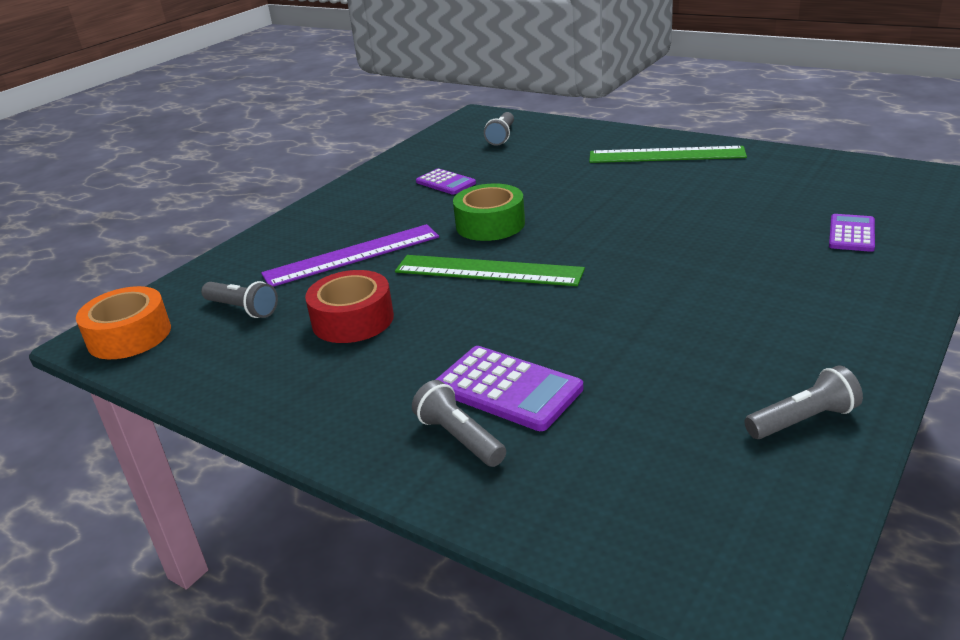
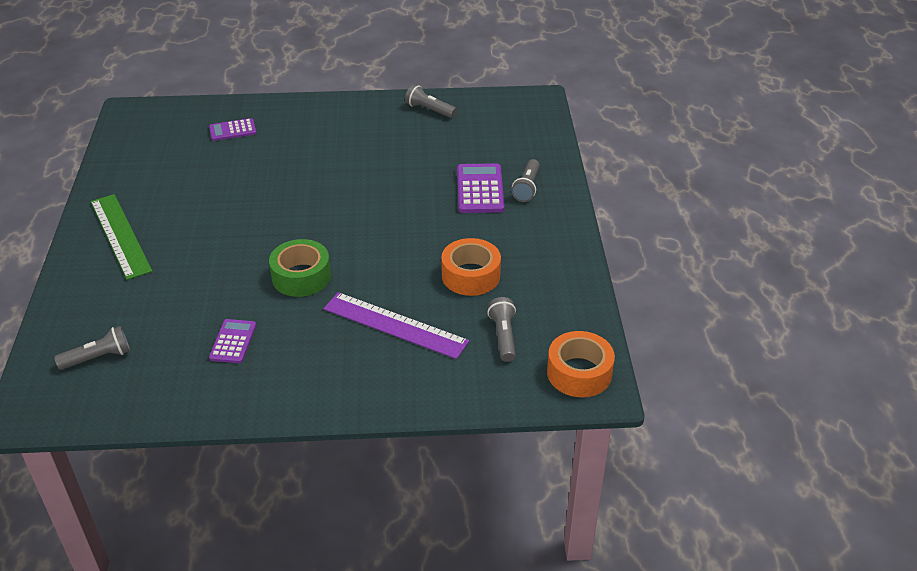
camera: 130 degrees left, 10 degrees up
red tape [305,270,394,343] -> orange tape [441,238,501,296]
green ruler [395,255,585,286] -> none

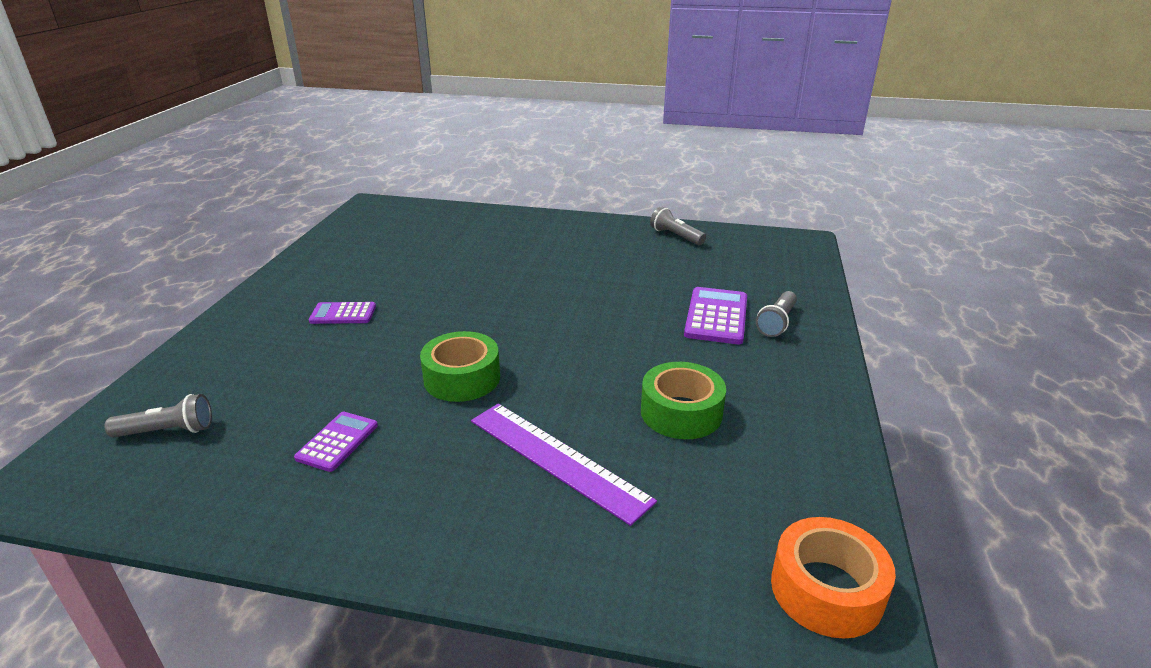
camera: 15 degrees right, 10 degrees down
green ruler [91,194,153,280] -> none
purple calculator [209,118,256,141] -> purple calculator moved to [309,302,376,324]
orange tape [441,238,501,296] -> green tape [641,362,726,439]
grey flashlight [487,297,516,362] -> none

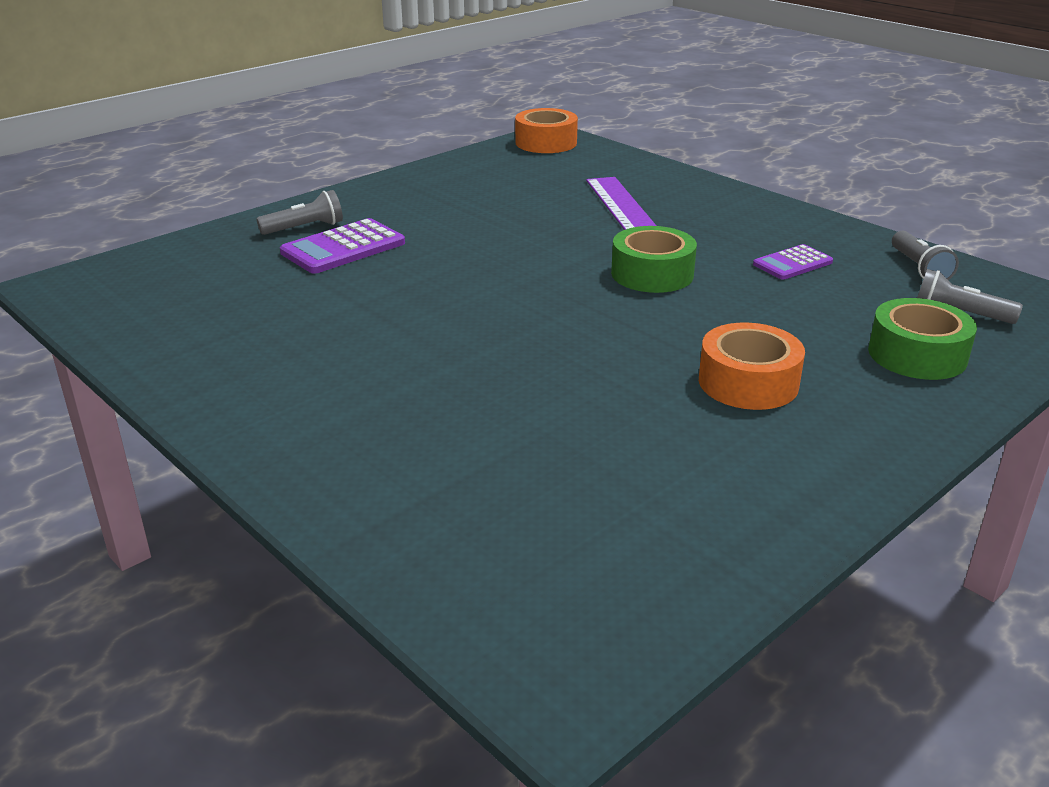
camera: 145 degrees left, 0 degrees up
purple calculator [309,302,376,324] -> orange tape [699,323,805,410]
green tape [641,362,726,439] -> green tape moved to [868,298,977,380]
grey flashlight [650,207,706,245] -> grey flashlight moved to [892,231,959,280]

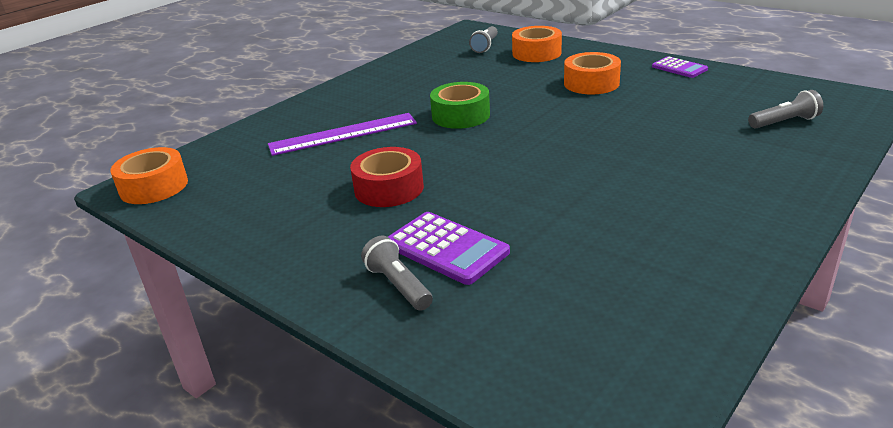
camera: 95 degrees left, 0 degrees up
purple calculator [753,244,833,280] -> purple calculator moved to [652,56,708,78]
green tape [868,298,977,380] -> orange tape [512,26,562,62]
grey flashlight [892,231,959,280] -> grey flashlight moved to [748,90,823,128]
none -> red tape [350,147,424,207]

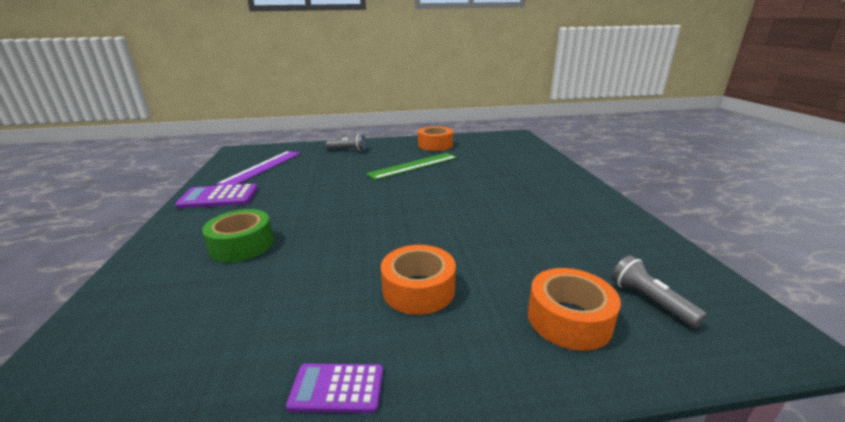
camera: 130 degrees right, 5 degrees down
orange tape [110,147,188,204] -> orange tape moved to [418,126,453,151]
purple ruler [268,113,417,156] -> purple ruler moved to [216,151,301,186]
red tape [350,147,424,207] -> green ruler [366,153,458,180]
purple calculator [388,212,510,285] -> purple calculator moved to [175,184,258,208]
green tape [430,82,490,129] -> green tape moved to [202,209,274,262]
grey flashlight [748,90,823,128] -> none

